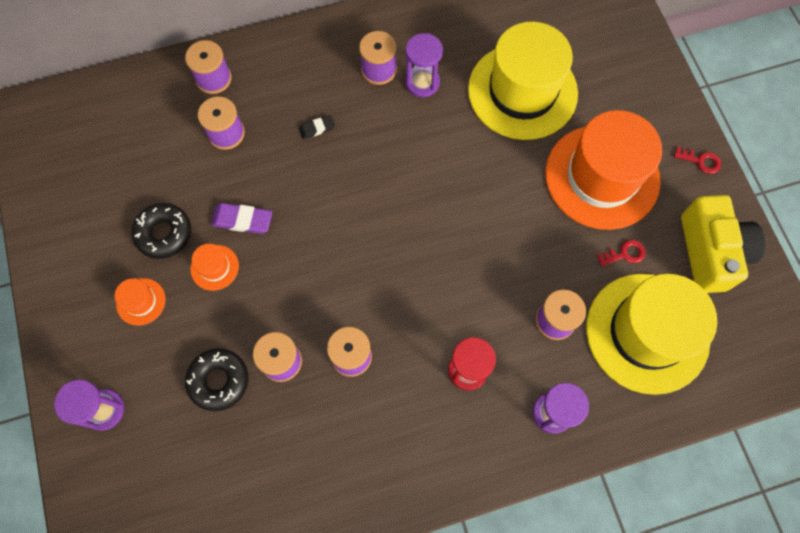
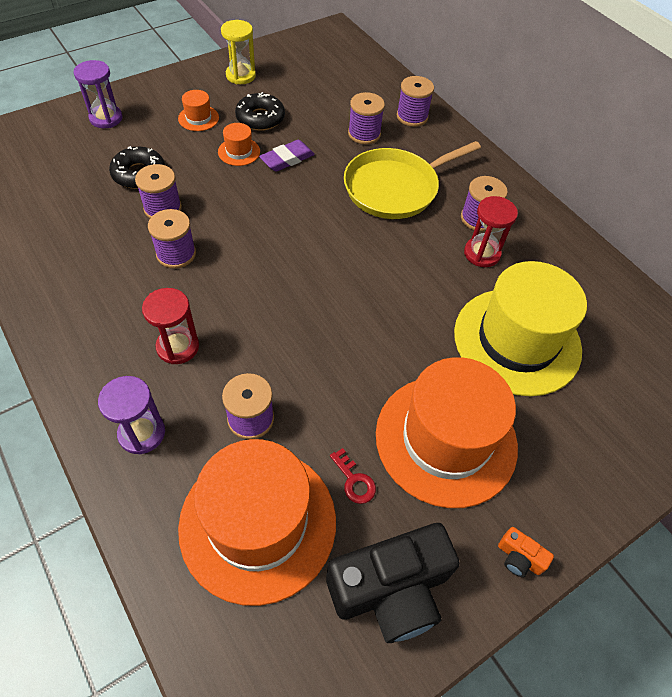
camera: 70 degrees right, 15 degrees down
purple eraser [211,203,272,234] -> purple eraser turned 60 degrees clockwise [259,140,315,172]
black eraser [299,115,335,139] -> yellow pan [344,141,481,219]
purple hourglass [405,33,443,97] -> red hourglass [464,196,518,267]
yellow hat [586,274,717,395] -> orange hat [178,439,336,606]
red key [674,146,721,174] -> orange camera [498,527,554,577]
yellow camera [681,195,765,293] -> black camera [326,523,460,643]
none -> yellow hourglass [221,20,256,84]

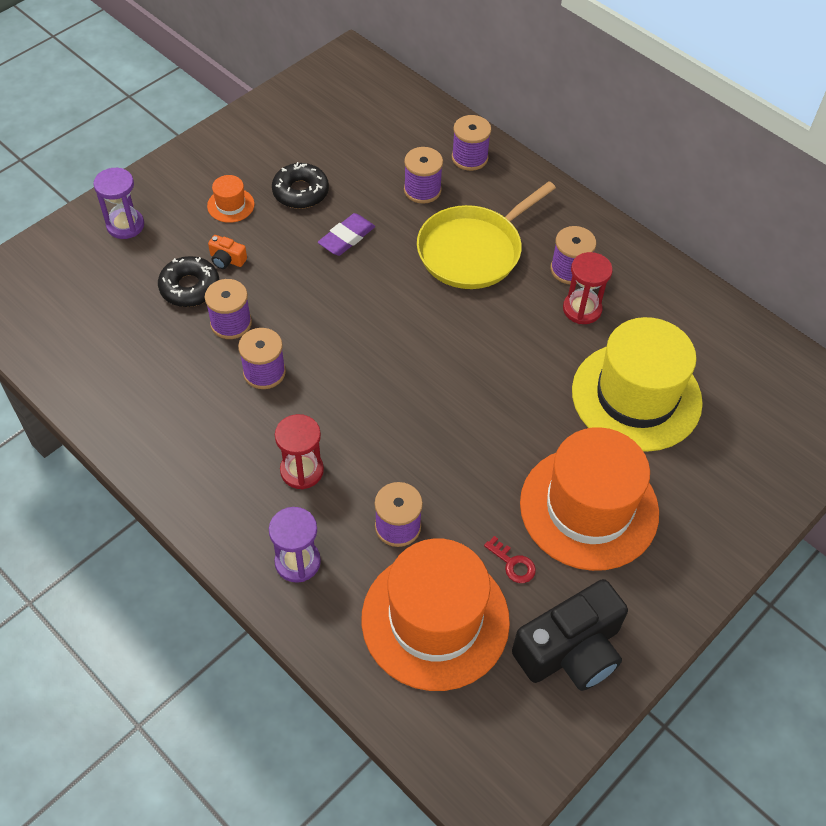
camera: 10 degrees left, 0 degrees up
orange hat [218,123,260,166] -> none
yellow hourglass [221,20,256,84] -> none
orange camera [498,527,554,577] -> orange camera moved to [208,235,247,269]

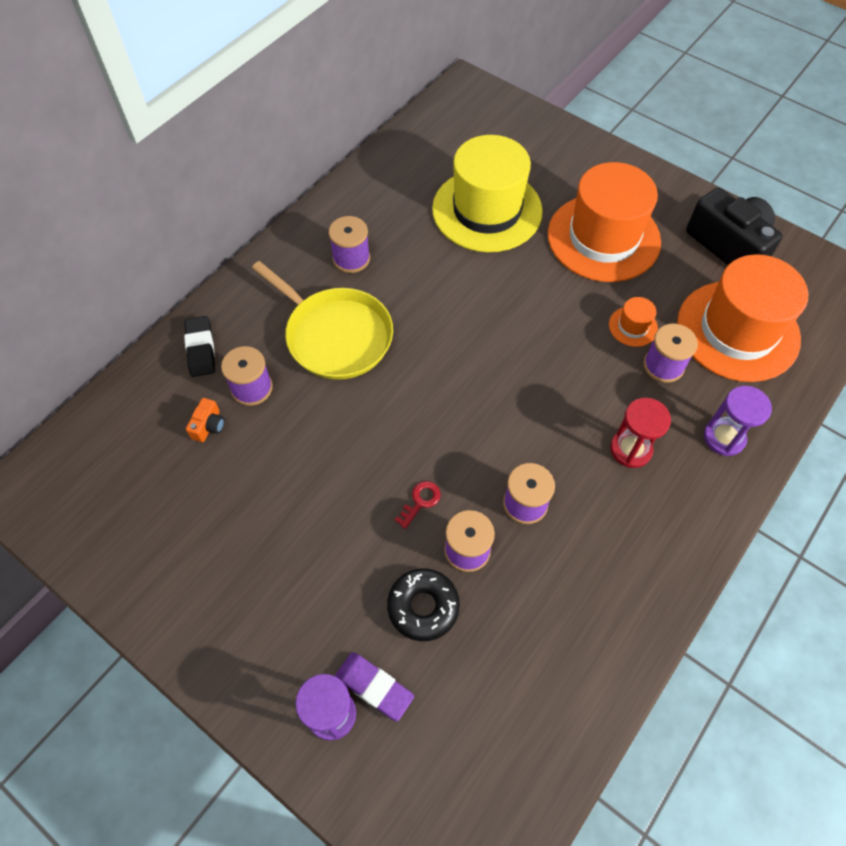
camera: 95 degrees left, 5 degrees up
orange hat [207,175,255,223] -> orange hat moved to [609,297,658,347]
orange camera [208,235,247,269] -> orange camera moved to [186,398,225,442]
black donut [272,162,329,209] -> none
purple eraser [318,213,375,256] -> purple eraser moved to [335,652,414,721]
purple spool [452,115,491,171] -> black eraser [184,316,215,377]
red key [484,536,536,583] -> red key moved to [395,481,441,529]
red hourglass [563,252,613,324] -> none

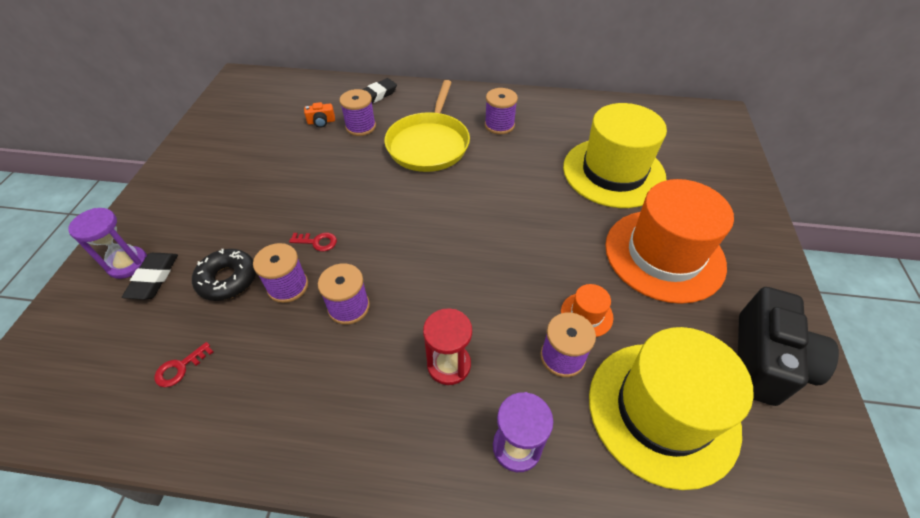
camera: 60 degrees right, 10 degrees down
purple eraser [335,652,414,721] -> black eraser [122,253,178,300]
orange hat [677,254,808,382] -> yellow hat [589,327,754,490]
none -> red key [154,342,213,387]

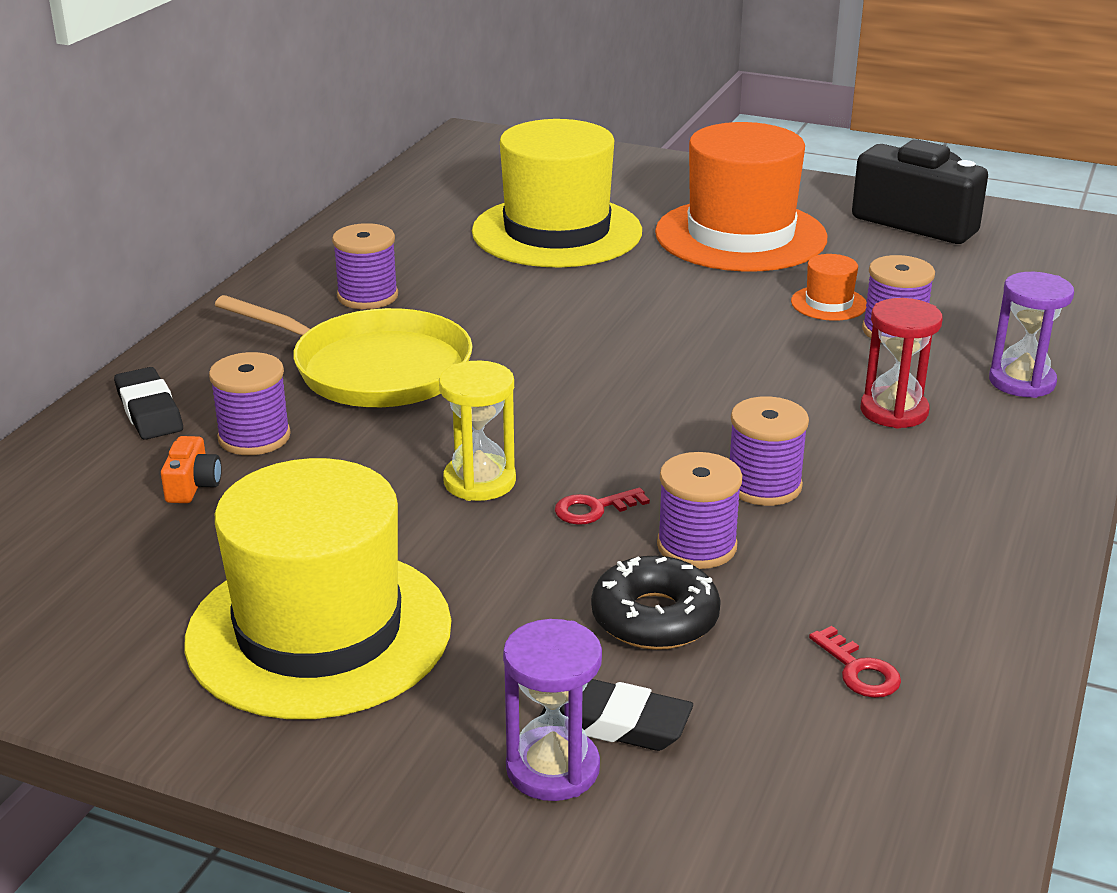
camera: 75 degrees left, 20 degrees down
red key [289,233,337,251] -> red key turned 135 degrees counterclockwise [555,488,650,525]
yellow hat [589,327,754,490] -> yellow hat moved to [185,458,451,719]
none -> yellow hourglass [439,360,516,501]

